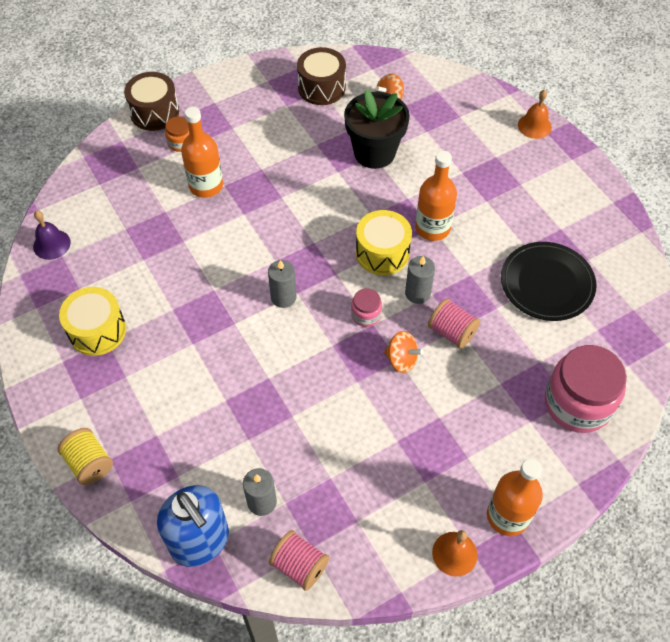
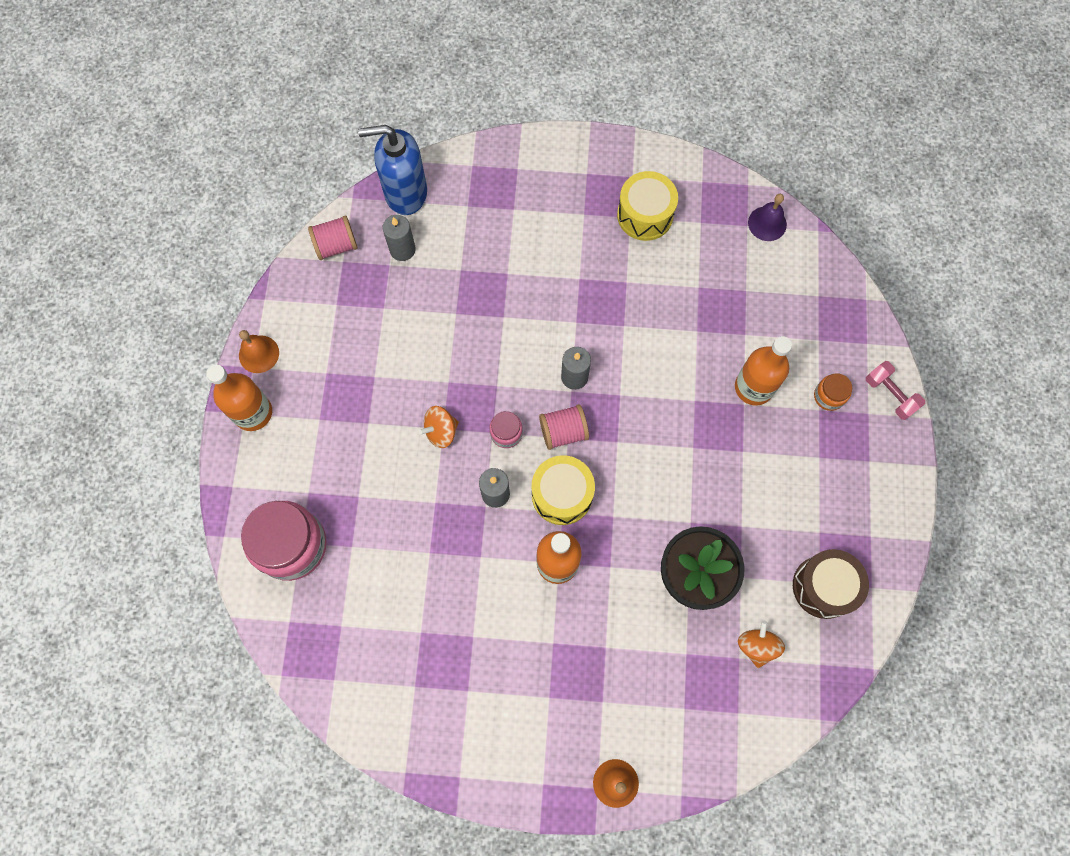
camera: 125 degrees right, 15 degrees up
yellow spool [58,428,113,485] -> none
brown drum [124,72,179,131] -> pink dumbbell [866,361,925,420]
pink spool [428,298,480,349] -> pink spool moved to [539,404,589,450]
black plate [501,242,596,321] -> none

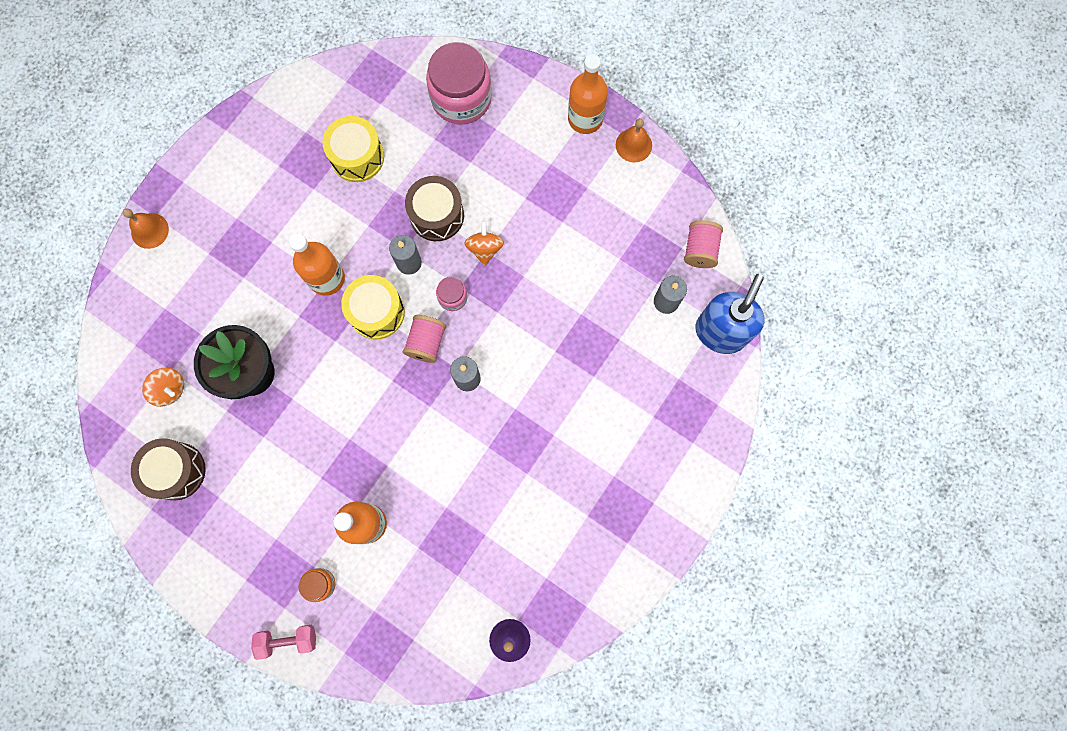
camera: 120 degrees right, 5 degrees up
yellow drum [617,171,678,241] -> yellow drum moved to [323,116,384,182]
none -> brown drum [405,176,464,241]

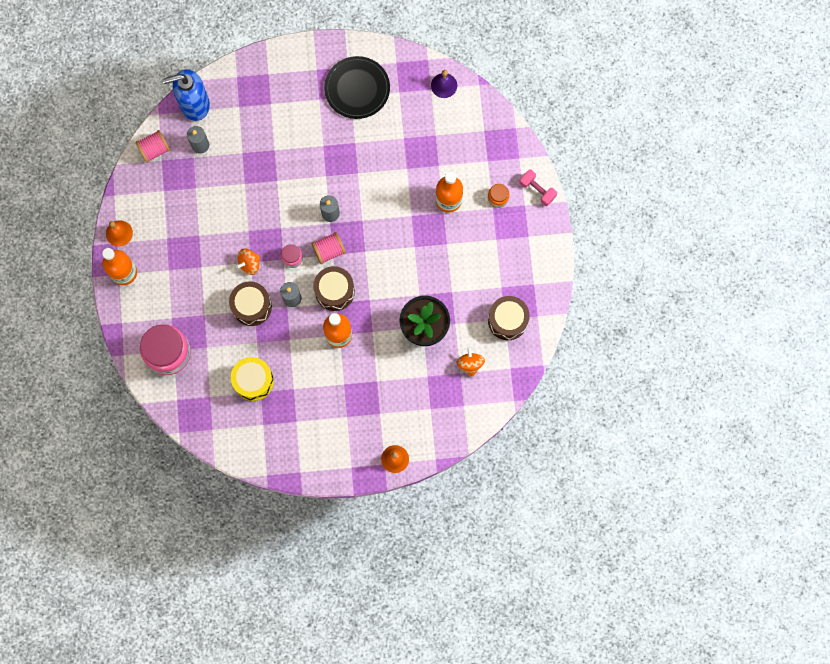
camera: 130 degrees left, 0 degrees up
yellow drum [341,275,405,339] -> brown drum [313,266,355,311]
none -> black plate [324,56,390,119]

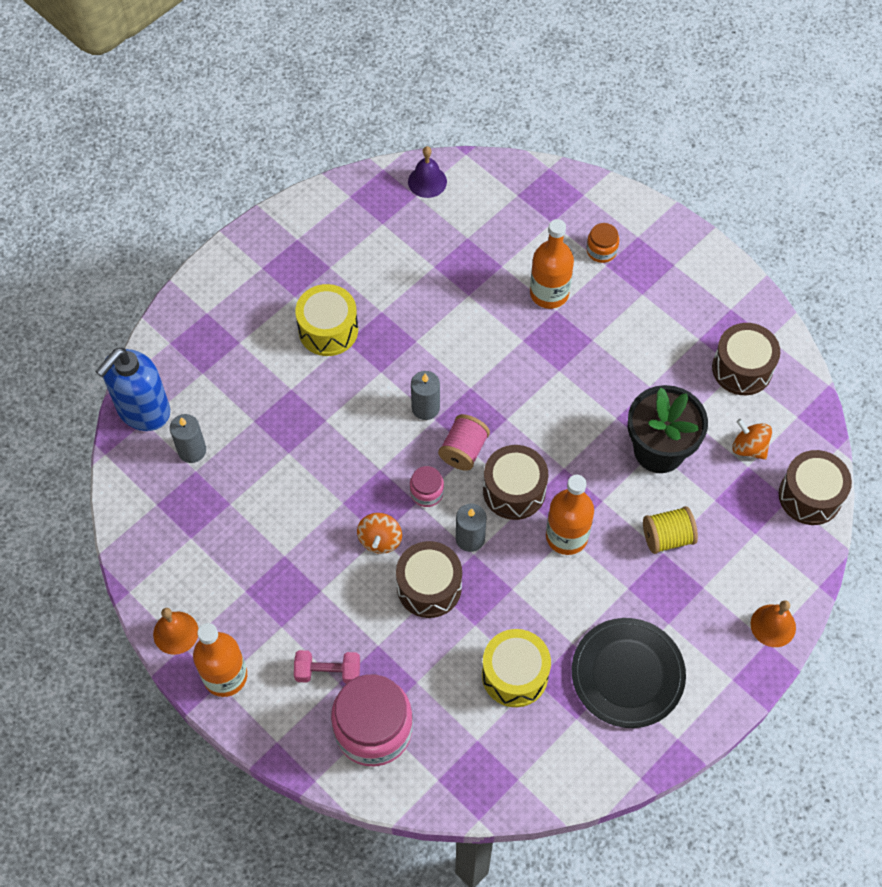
camera: 40 degrees left, 15 degrees down
pink spool [135,130,170,163] -> none
black plate [324,56,390,119] -> black plate moved to [572,618,686,728]
pink dumbbell [519,170,557,206] -> pink dumbbell moved to [294,650,360,684]
none -> yellow drum [295,284,358,356]
none -> yellow spool [643,506,698,554]
none -> brown drum [779,450,852,525]

